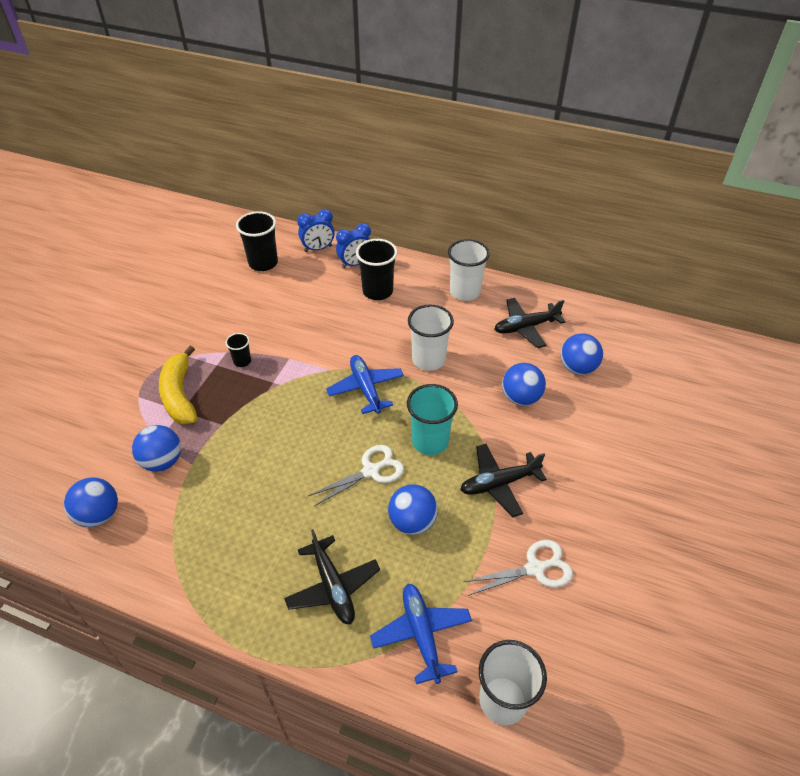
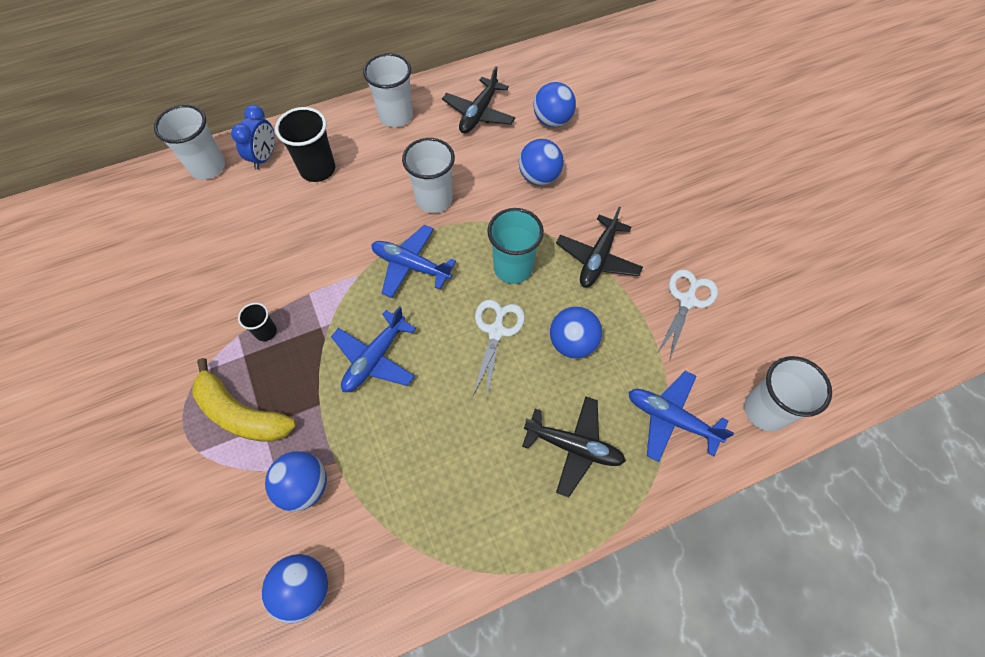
camera: 45 degrees left, 15 degrees up
black cup [236,211,278,271] -> none
blue clock [297,209,335,252] -> white cup [154,105,225,180]
none -> blue plane [331,306,416,392]

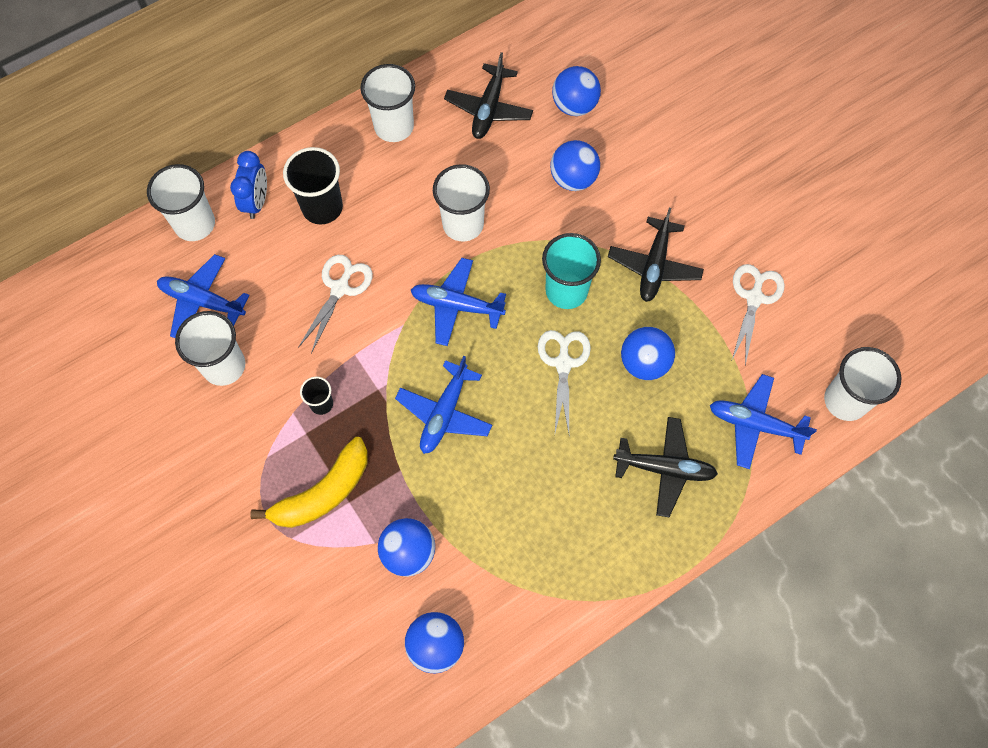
camera: 10 degrees left, 5 degrees up
yellow banana [192,358,296,442] -> yellow banana turned 60 degrees counterclockwise [250,437,368,528]
none -> blue plane [157,254,250,338]
none -> white cup [175,311,245,386]
none -> white scissors [298,255,373,353]

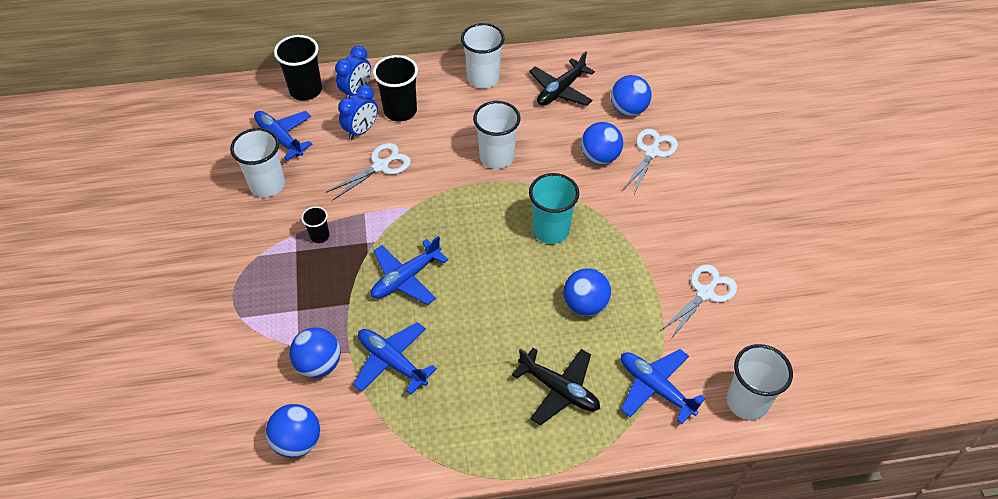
camera: 25 degrees right, 15 degrees down
white cup [147,164,215,241] -> black cup [274,35,322,101]
yellow banana [250,437,368,528] -> none
blue plane [411,258,506,346] -> blue plane moved to [353,322,437,395]
white scissors [538,330,591,433] -> white scissors moved to [623,129,678,194]
black plane [608,208,704,302] -> none
none -> blue clock [338,85,378,140]

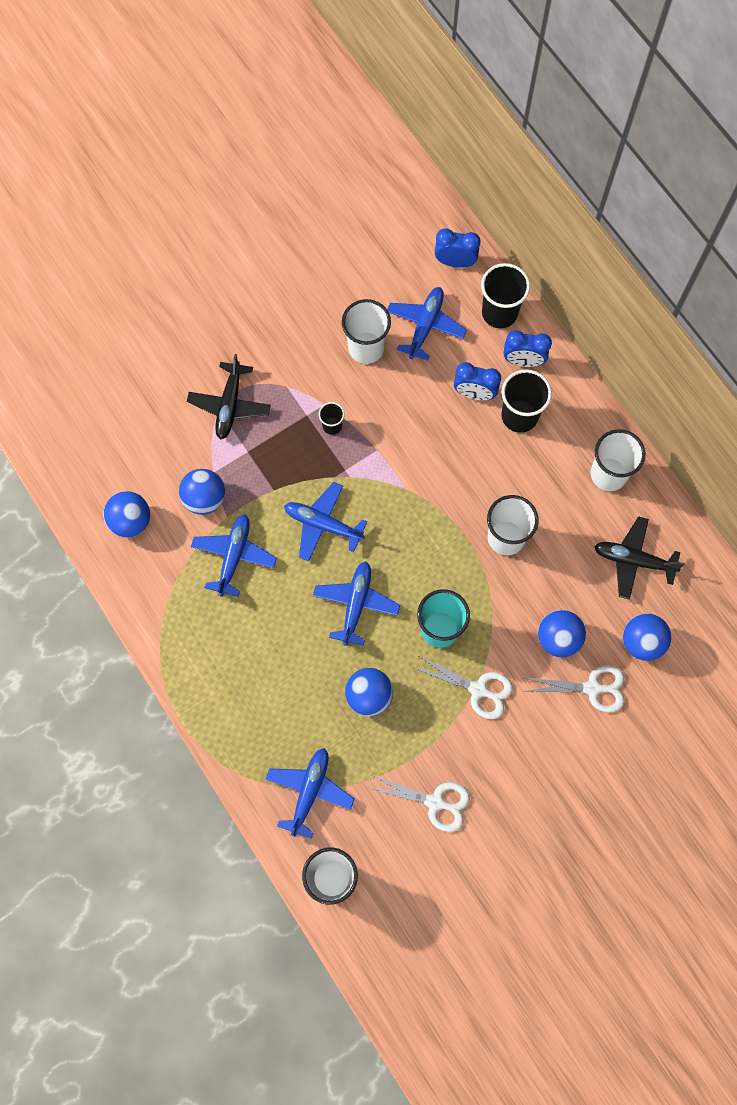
camera: 65 degrees right, 20 degrees up
white scissors [327,143,411,200] -> white scissors moved to [413,656,513,719]
black plane [512,348,600,425] -> black plane moved to [187,354,271,439]
none -> blue plane [313,562,400,646]
none -> blue clock [434,228,480,268]

